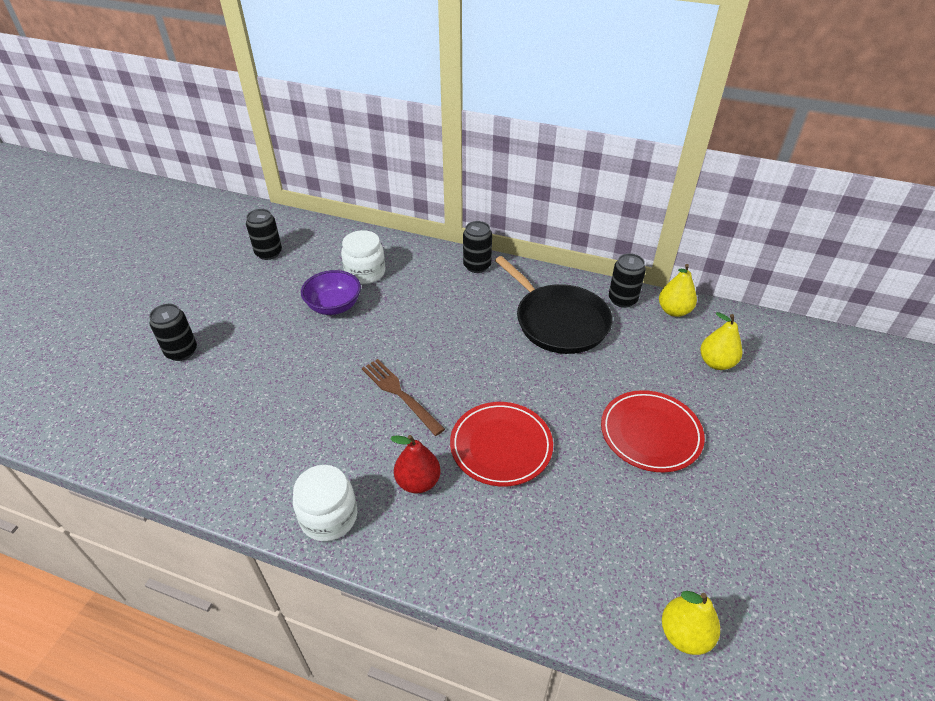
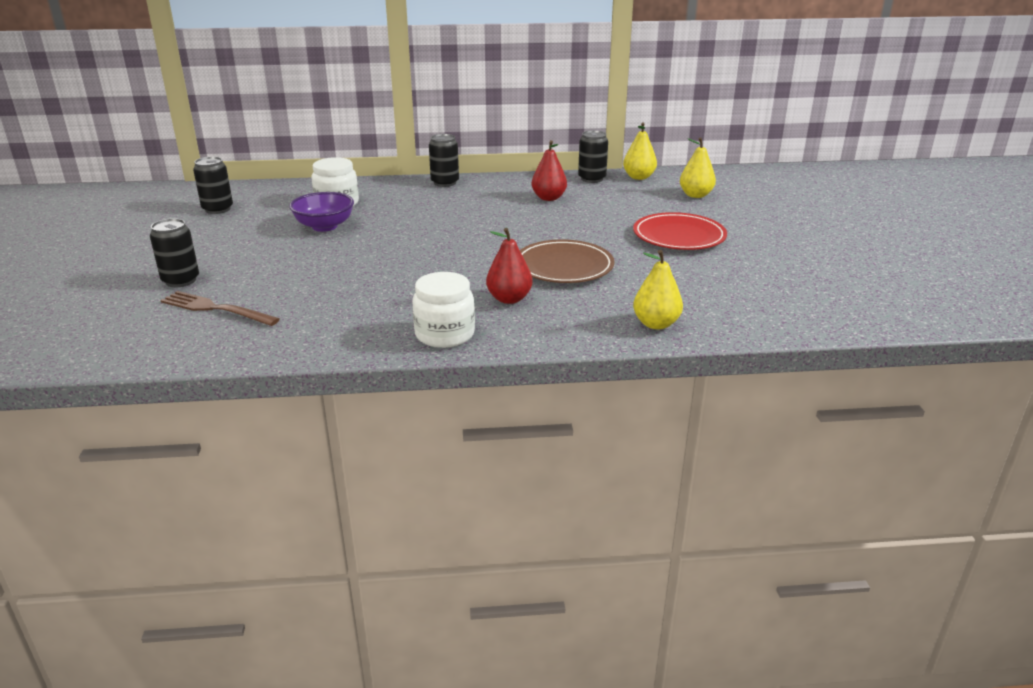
camera: 25 degrees left, 15 degrees down
brown fork [362,359,445,436] -> brown fork moved to [160,291,280,326]
red plate [450,402,553,486] -> brown plate [520,240,615,283]
black pan [495,256,613,354] -> red pear [532,140,567,201]
yellow pear [662,591,720,655] -> yellow pear moved to [633,250,683,329]

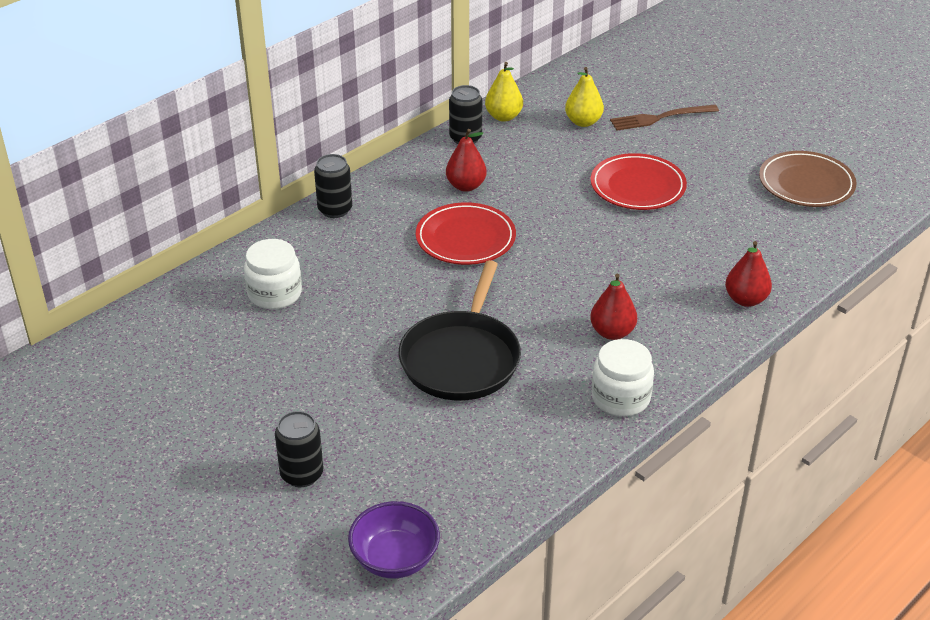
camera: 40 degrees left, 10 degrees up
brown fork [160,291,280,326] -> brown fork moved to [610,104,719,131]
black can [193,157,233,214] -> none
purple bowl [289,192,354,232] -> purple bowl moved to [348,501,440,579]
brown plate [520,240,615,283] -> brown plate moved to [759,151,857,207]
yellow pear [633,250,683,329] -> red pear [725,241,772,307]
none -> black pan [398,260,521,400]
none -> red plate [416,202,516,265]

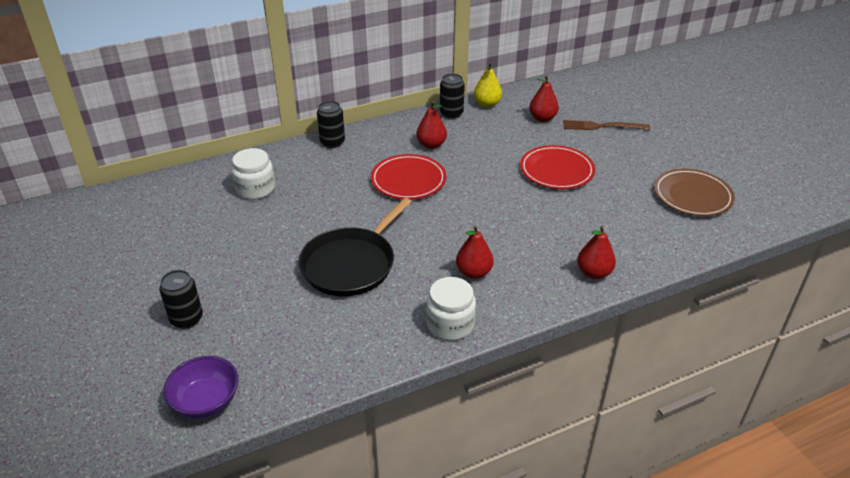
camera: 20 degrees right, 0 degrees up
yellow pear [565,67,604,127] -> red pear [529,76,559,122]

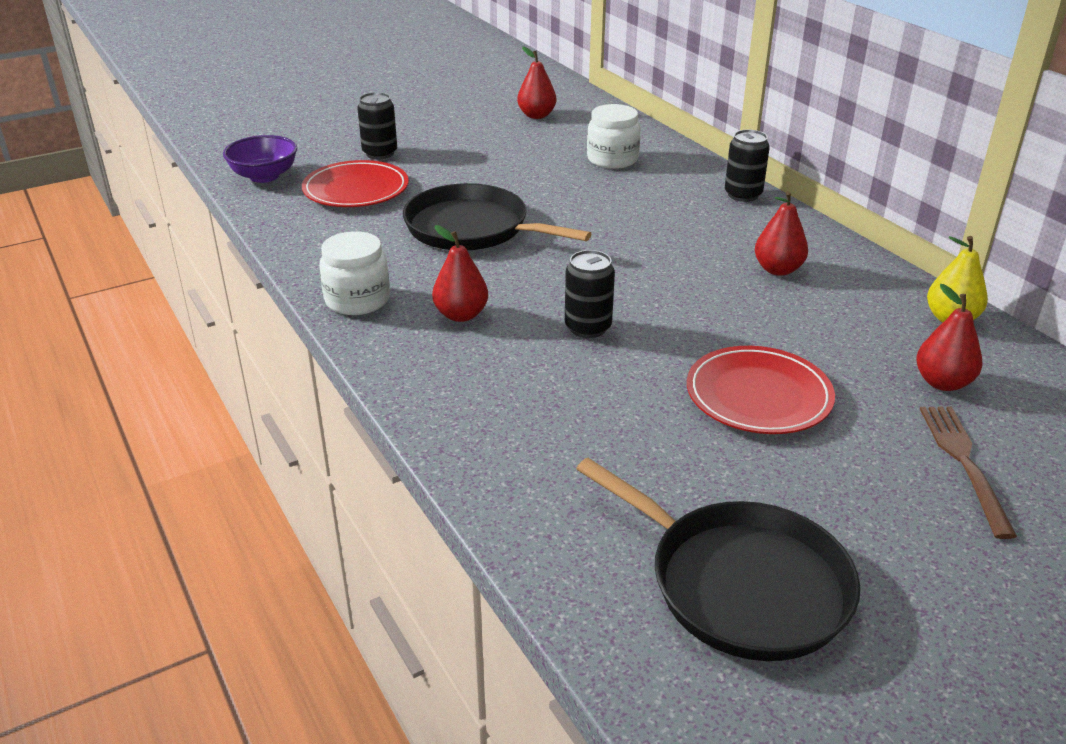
camera: 85 degrees right, 5 degrees down
red plate [371,154,446,200] -> red plate moved to [302,160,409,207]
black can [440,73,465,119] -> black can moved to [565,250,615,338]
red pear [577,226,616,279] -> red pear moved to [517,46,557,119]
brown plate [654,169,735,216] -> black pan [576,458,860,661]

